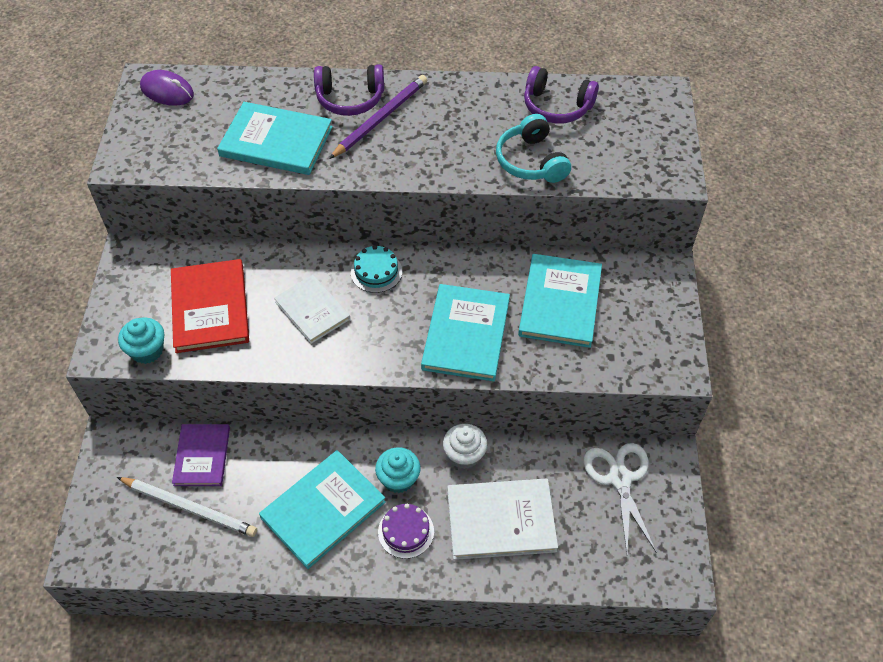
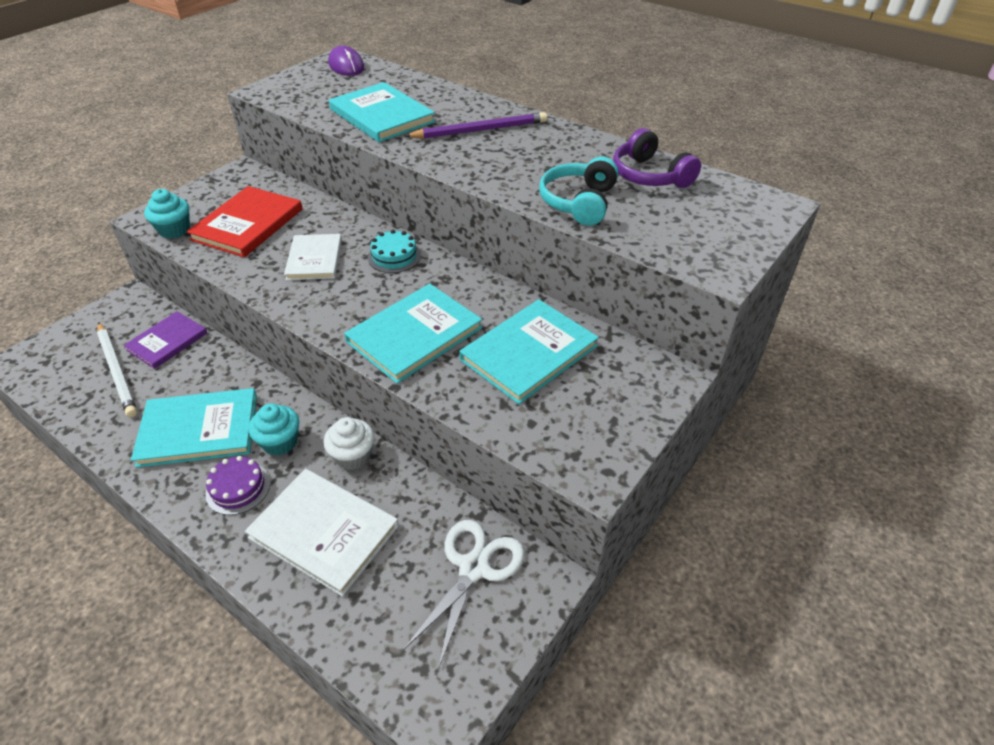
camera: 35 degrees right, 10 degrees down
purple headphones [314,64,384,116] -> none

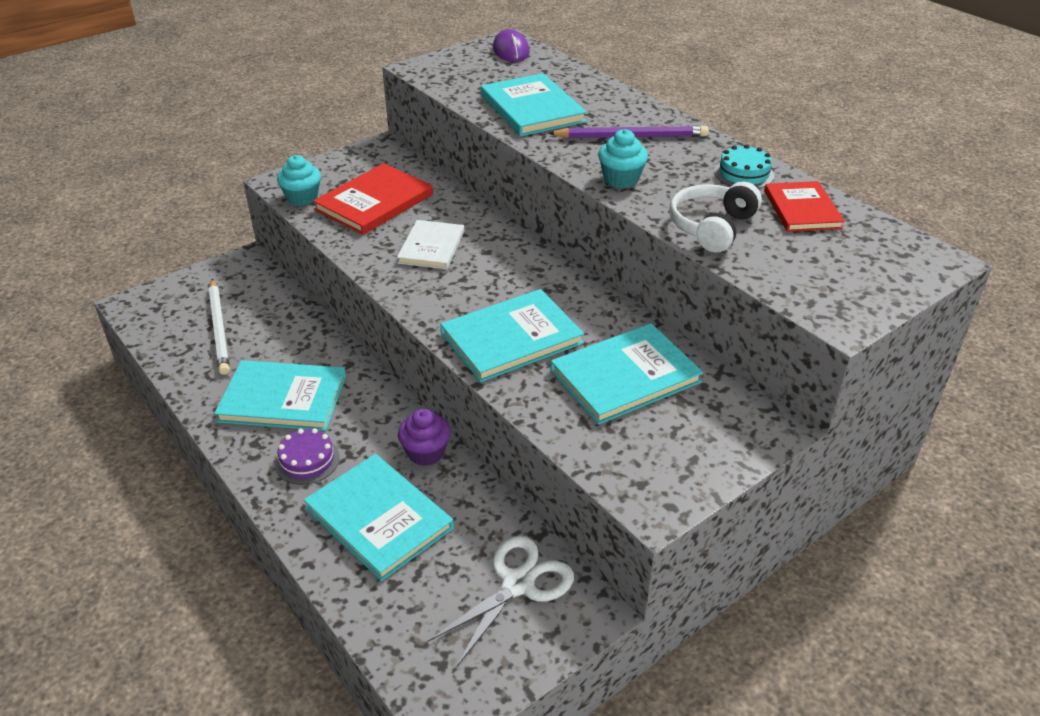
camera: 15 degrees right, 5 degrees down
purple book [123,311,207,369] -> none
white book [245,469,399,597] -> turquoise book [304,454,454,581]
turquoise cupcake [249,403,299,456] -> turquoise cupcake moved to [598,129,648,188]
white cupcake [323,417,375,470] -> purple cupcake [398,409,451,466]
turquoise cake [368,230,421,273] -> turquoise cake moved to [714,144,775,188]
turquoise headphones [539,157,618,226] -> white headphones [669,182,762,252]
purple headphones [613,128,701,188] -> red book [764,181,845,232]

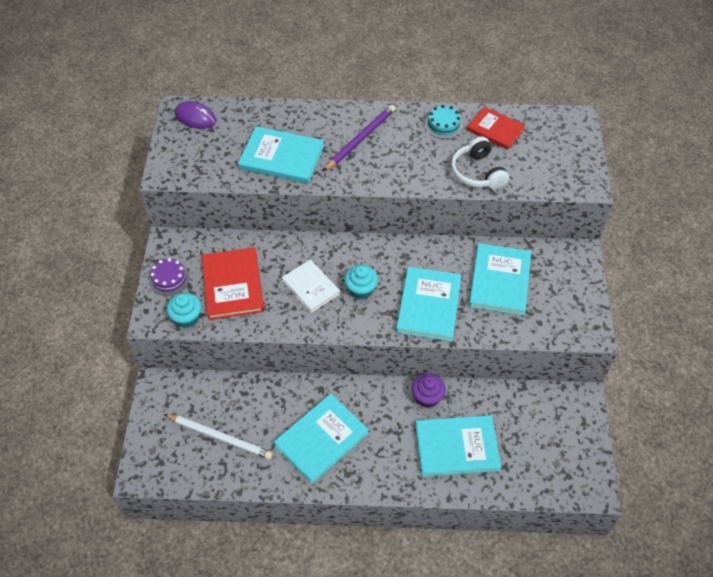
camera: 50 degrees left, 15 degrees up
purple cake [275,428,340,485] -> purple cake moved to [149,258,190,296]
white scissors [427,536,574,668] -> none
turquoise cupcake [598,129,648,188] -> turquoise cupcake moved to [344,265,378,300]

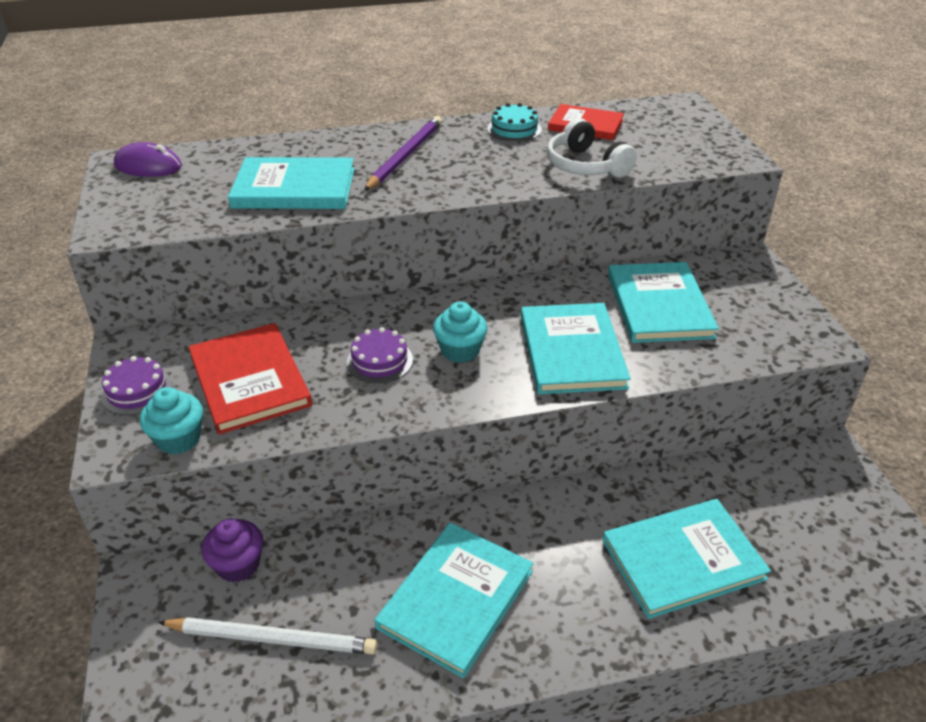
camera: 15 degrees left, 15 degrees down
white book [282,259,340,313] -> purple cake [347,327,413,383]
purple cupcake [412,373,446,408] -> purple cupcake moved to [201,519,263,582]

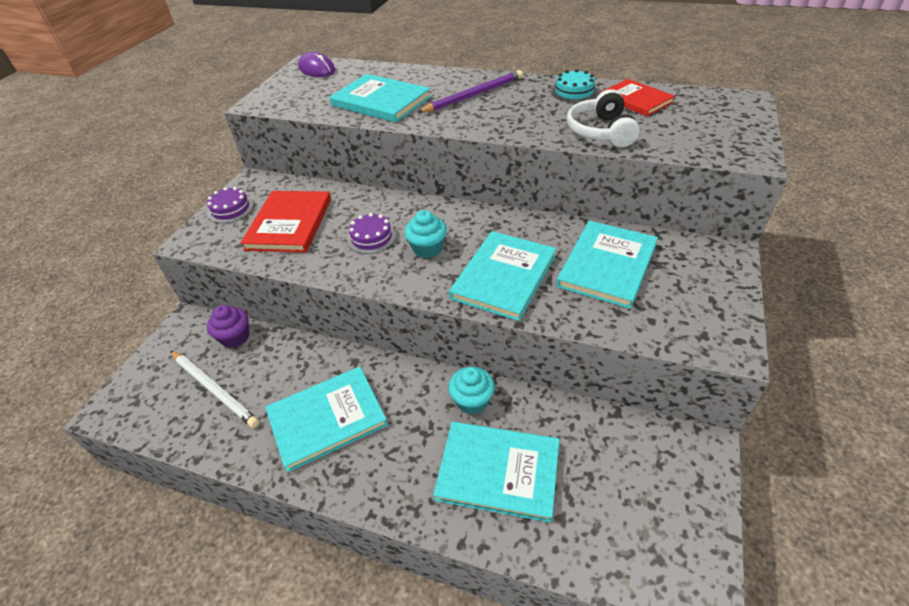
camera: 35 degrees right, 5 degrees up
turquoise cupcake [140,387,203,454] -> turquoise cupcake moved to [448,367,495,414]

